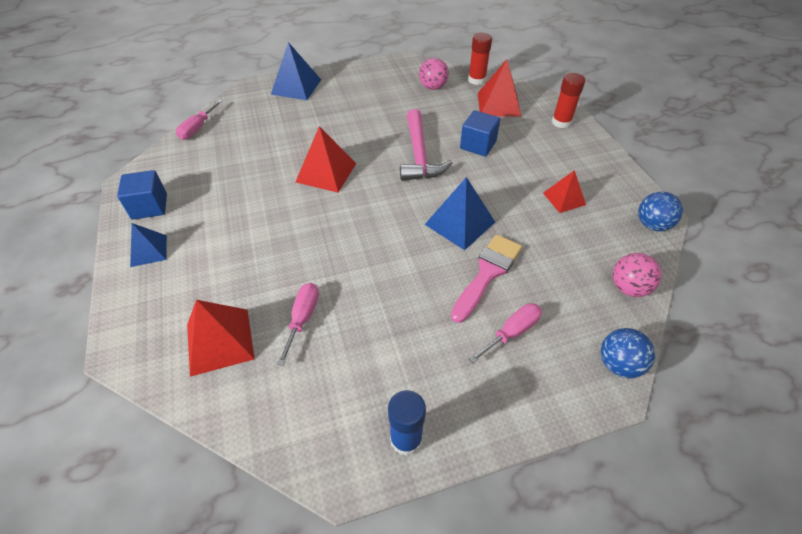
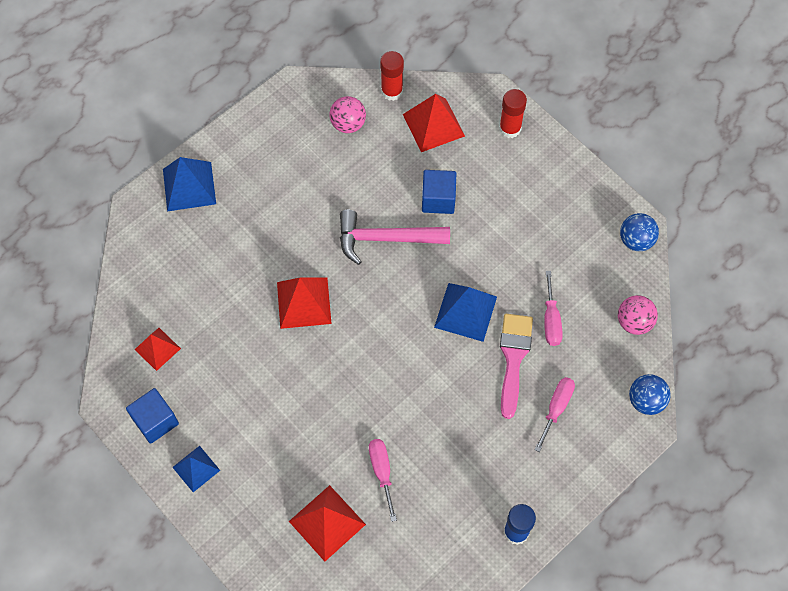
camera: 25 degrees left, 15 degrees up
pink screwdriver [176,100,223,140] -> pink screwdriver moved to [544,271,563,346]
pink hammer [400,109,452,181] -> pink hammer turned 120 degrees clockwise [340,210,450,265]
red pyramid [543,170,586,213] -> red pyramid moved to [135,328,181,371]

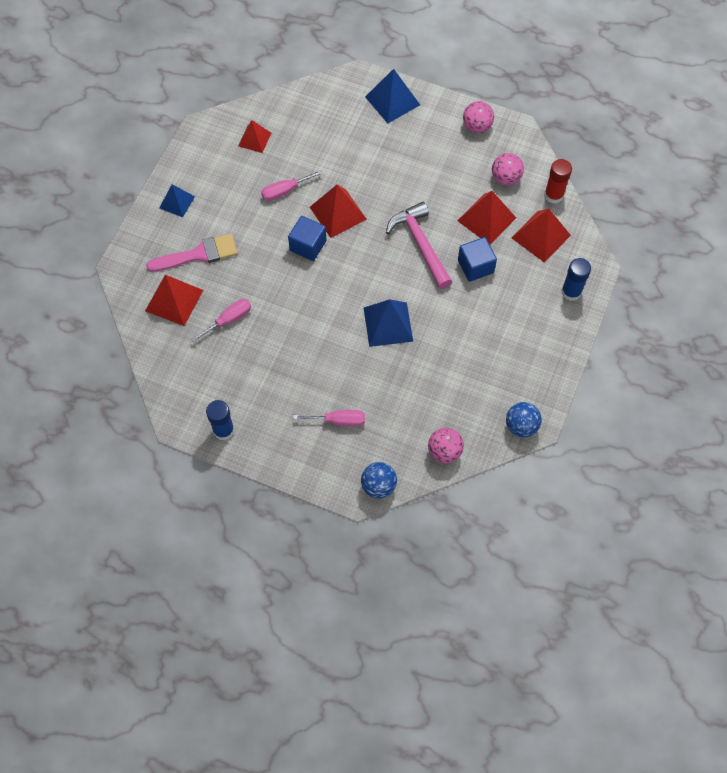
camera: 65 degrees right, 0 degrees up
blue cube [126,388,179,444] -> blue cube moved to [288,216,326,261]
red glue stick [499,89,527,138] -> blue glue stick [561,258,591,301]
pink brush [500,314,533,419] -> pink brush moved to [146,234,238,272]
pink screwdriver [544,271,563,346] -> pink screwdriver moved to [261,170,322,201]
none -> red pyramid [457,191,516,244]
none -> pink ball [463,101,494,133]

